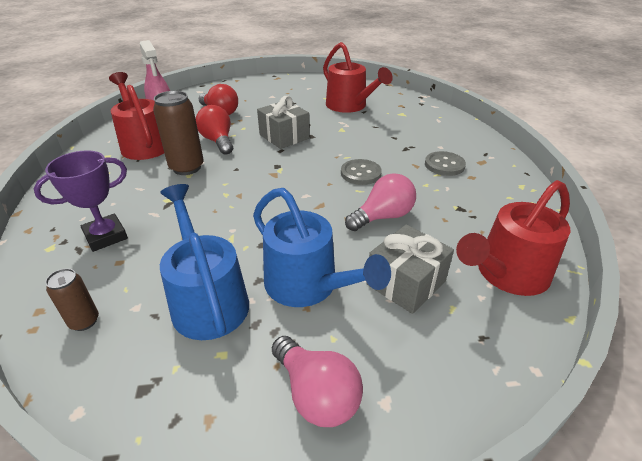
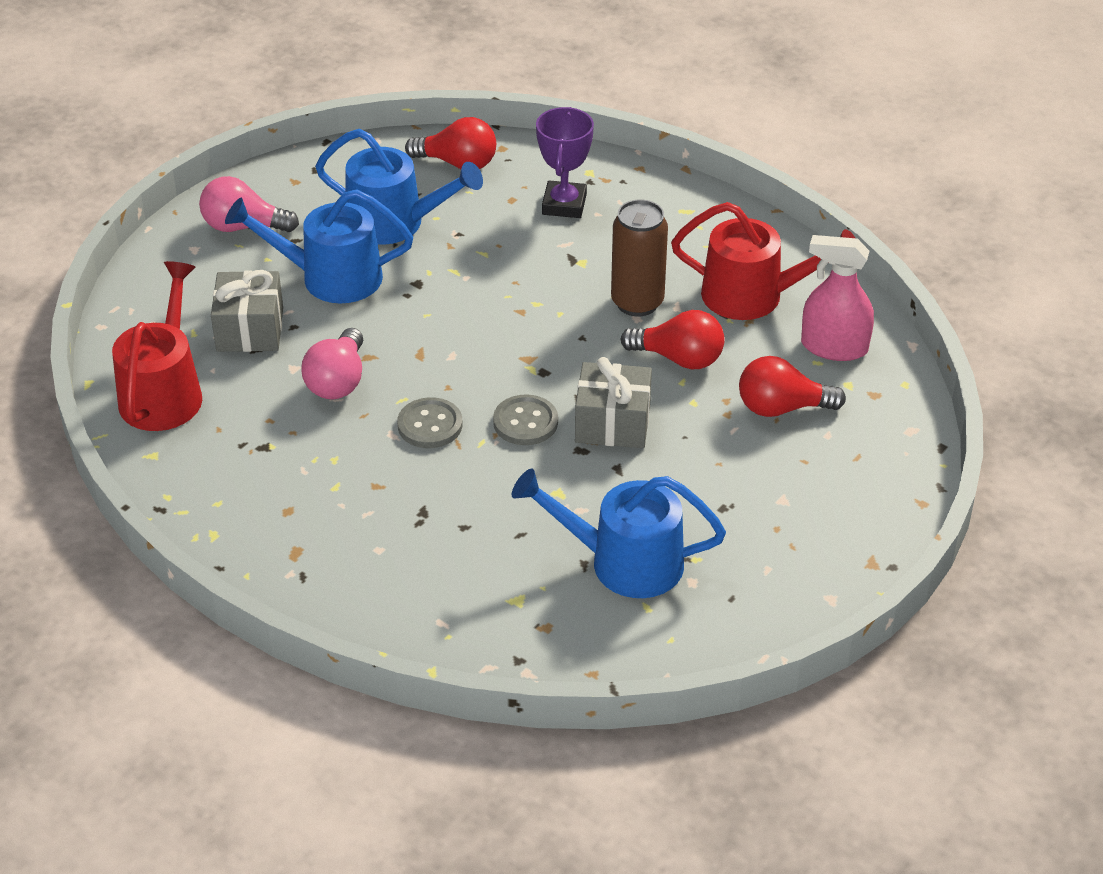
camera: 135 degrees right, 5 degrees up
brown can [45,268,99,331] -> red light bulb [405,117,496,169]
red watering can [323,42,393,113] -> blue watering can [512,469,726,598]
grey button [425,151,466,176] -> grey button moved to [493,394,558,445]

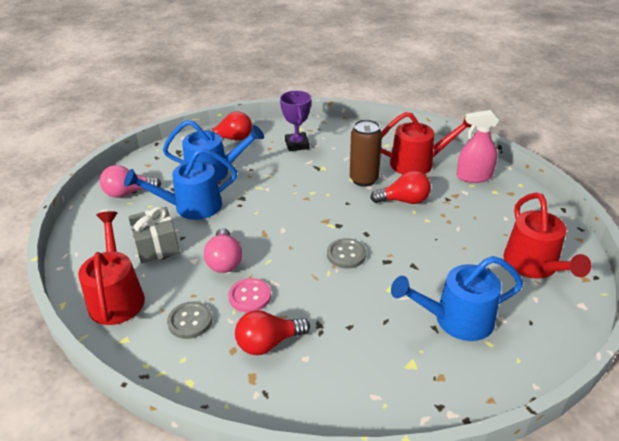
camera: 20 degrees left, 5 degrees down
grey button [397,397,462,448] -> grey button moved to [167,301,212,339]
grey gift [575,357,652,448] -> none
red light bulb [739,356,846,417] -> red light bulb moved to [235,310,310,355]
none -> pink button [228,278,271,313]
none -> red watering can [503,193,591,279]

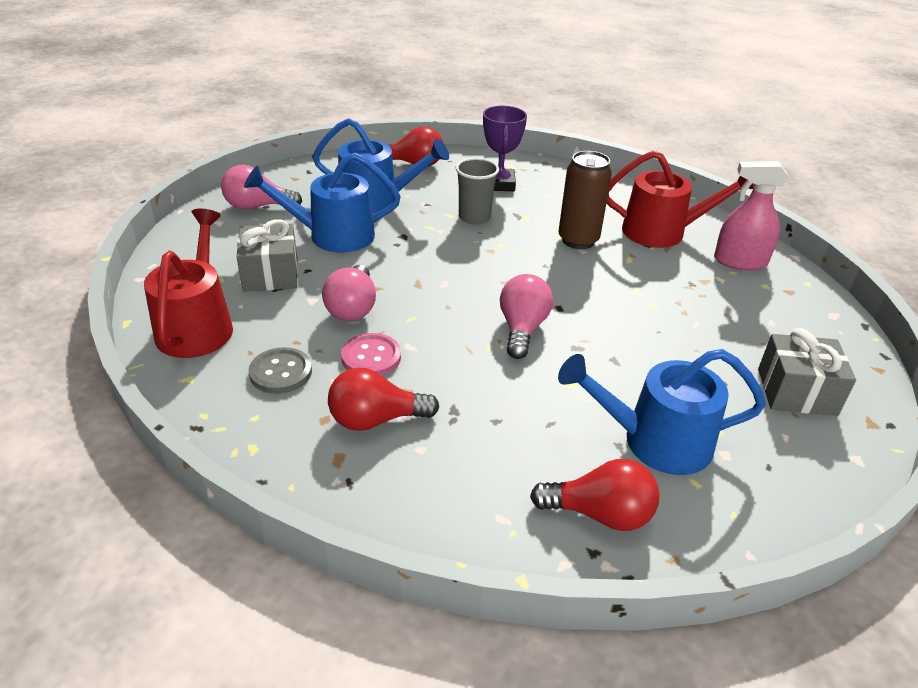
camera: 10 degrees right, 0 degrees up
grey button [327,238,366,269] -> pink light bulb [500,274,553,359]
red light bulb [370,170,431,204] -> red light bulb moved to [530,459,660,531]
red watering can [503,193,591,279] -> grey gift [758,328,856,416]
none -> grey cup [456,158,499,225]

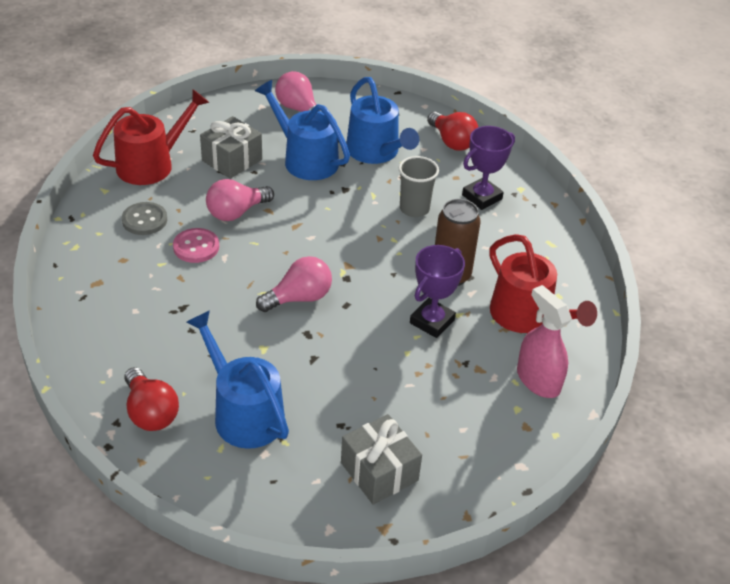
camera: 50 degrees right, 5 degrees up
red light bulb [328,368,439,431] -> none
none -> purple trophy [410,245,465,338]

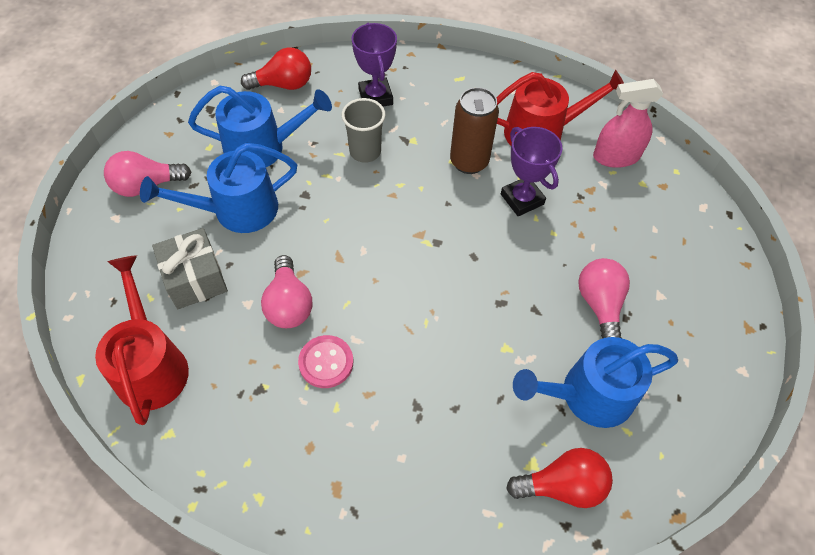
camera: 65 degrees left, 15 degrees up
grey button [122,202,167,235] -> none
pink light bulb [256,256,332,312] -> pink light bulb moved to [578,258,630,339]
grey gift [341,414,422,505] -> none

